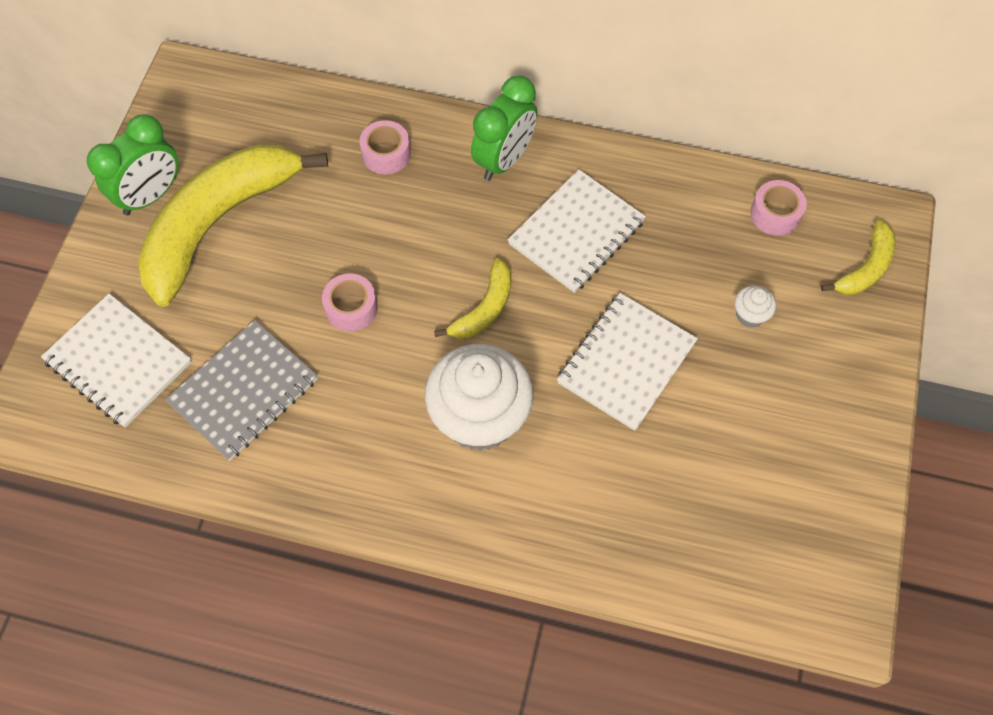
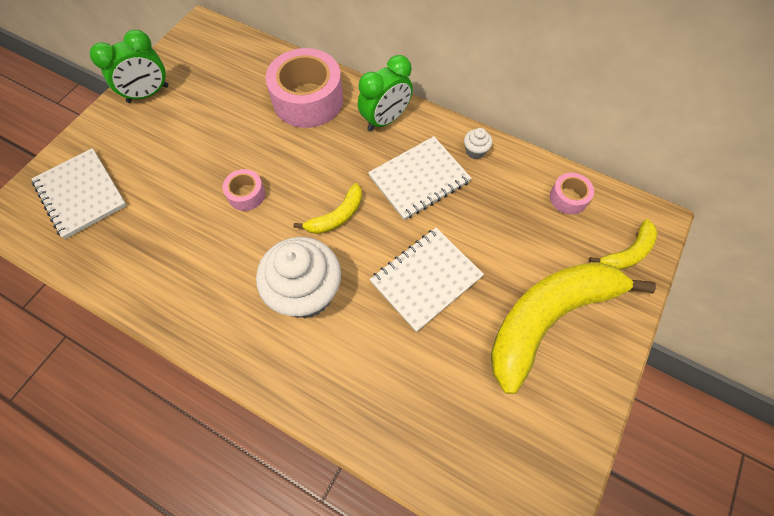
camera: 15 degrees right, 0 degrees up
yellow banana [138,144,328,307] -> yellow banana moved to [491,262,656,394]
grey notebook [165,320,318,461] -> none
pink tape [359,120,411,175] -> pink tape [266,48,343,128], size x2.09
white cupcake [734,285,776,328] -> white cupcake moved to [464,128,492,159]

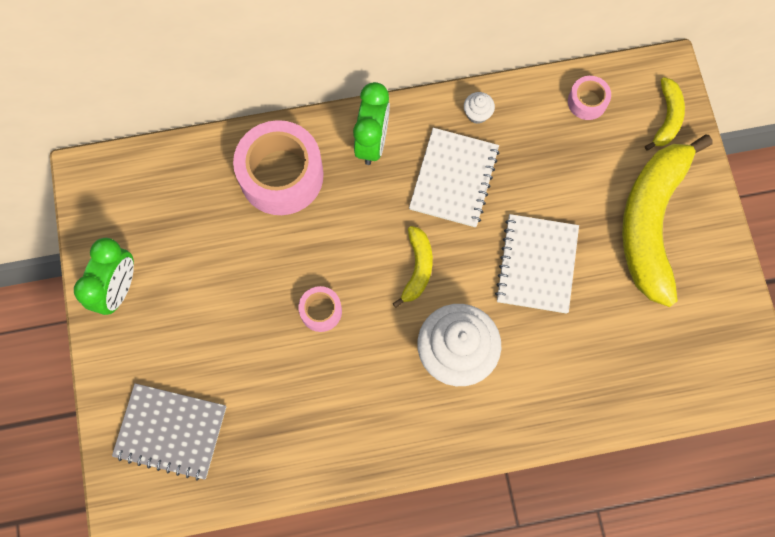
camera: 40 degrees left, 10 degrees up
white notebook [32,148,127,239] -> grey notebook [112,383,226,481]

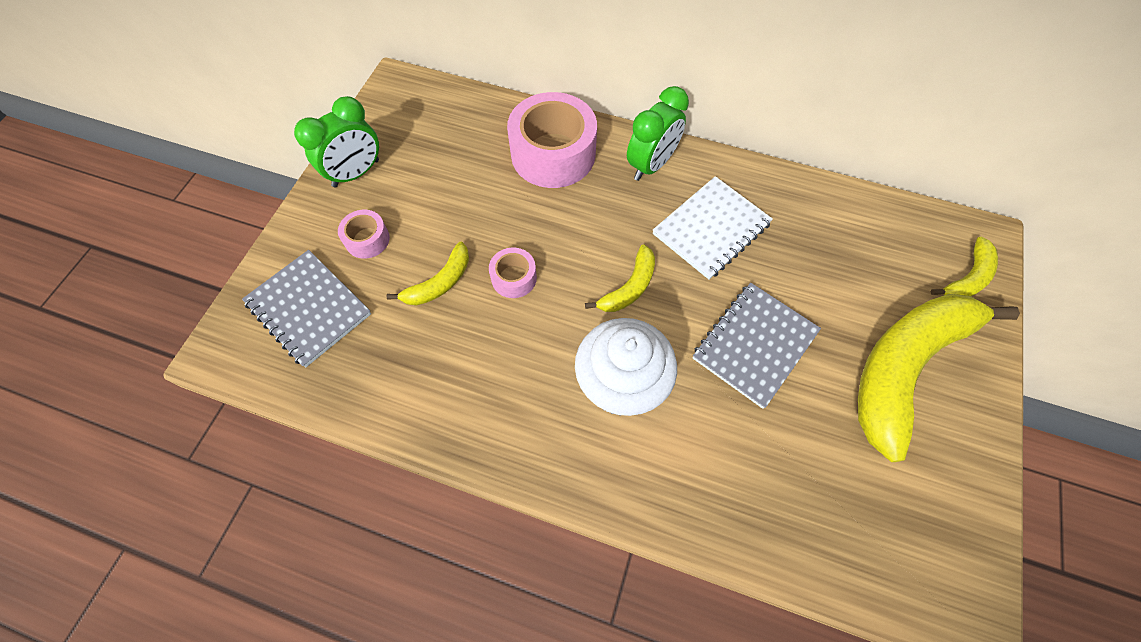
camera: 30 degrees right, 10 degrees down
white cupcake [464,92,495,124] -> none
white notebook [495,214,579,314] -> grey notebook [693,283,821,409]
pink tape [568,76,611,120] -> pink tape moved to [338,210,390,259]
none -> yellow banana [386,242,469,305]

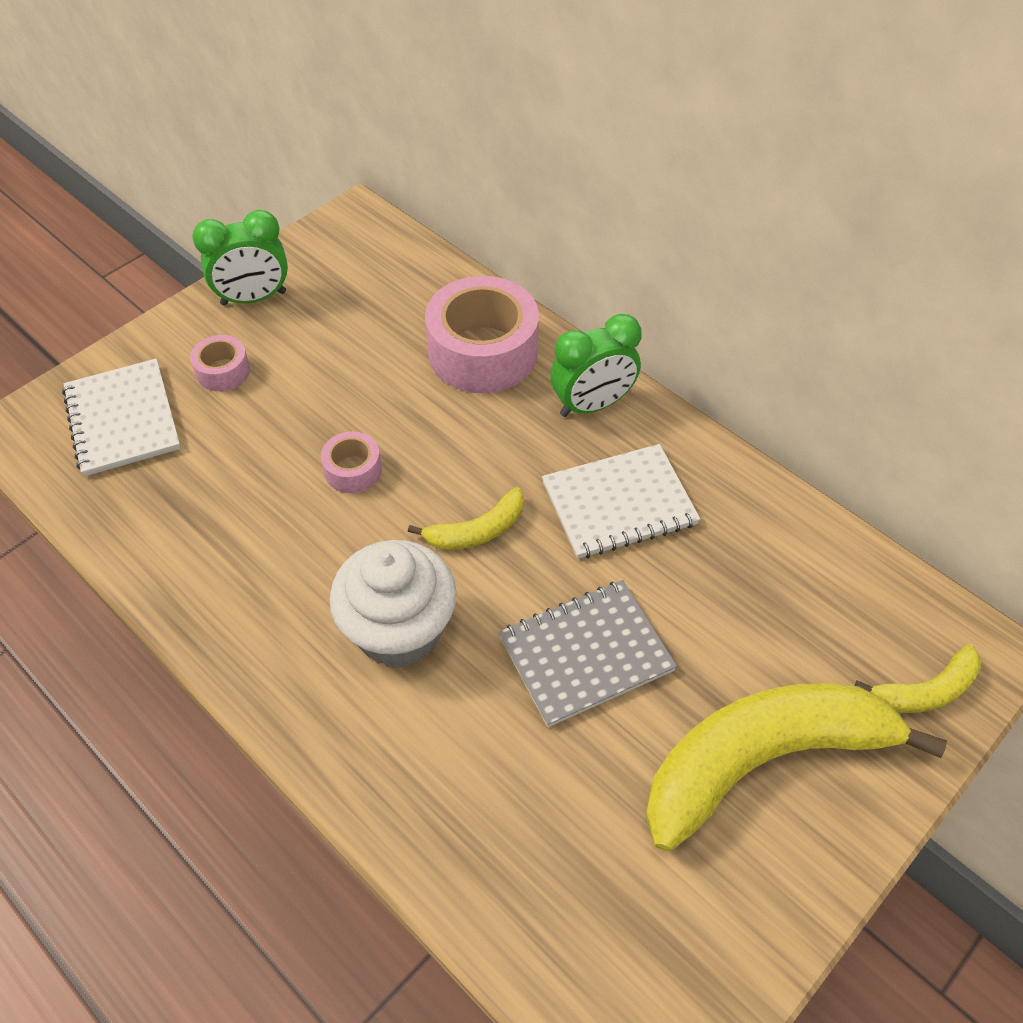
camera: 25 degrees right, 10 degrees down
grey notebook [242,250,371,367] -> white notebook [62,359,181,476]
yellow banana [386,242,469,305] -> none

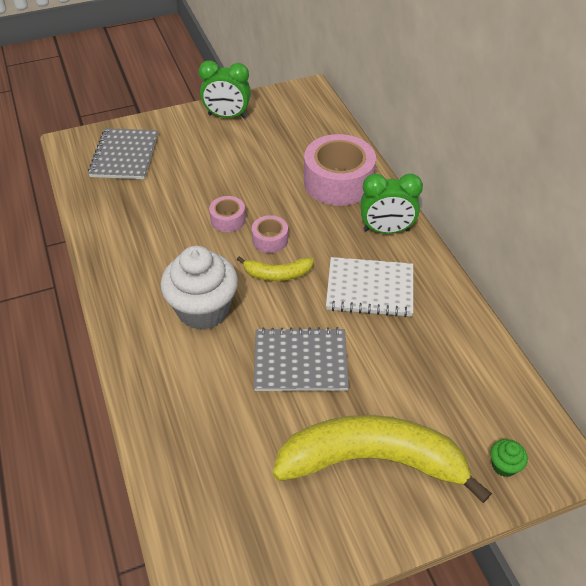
camera: 25 degrees right, 5 degrees down
white notebook [62,359,181,476] -> grey notebook [88,128,158,179]
pink tape [190,335,250,392] -> pink tape moved to [252,215,288,253]
yellow banana [855,644,981,713] -> green cupcake [490,439,528,477]

